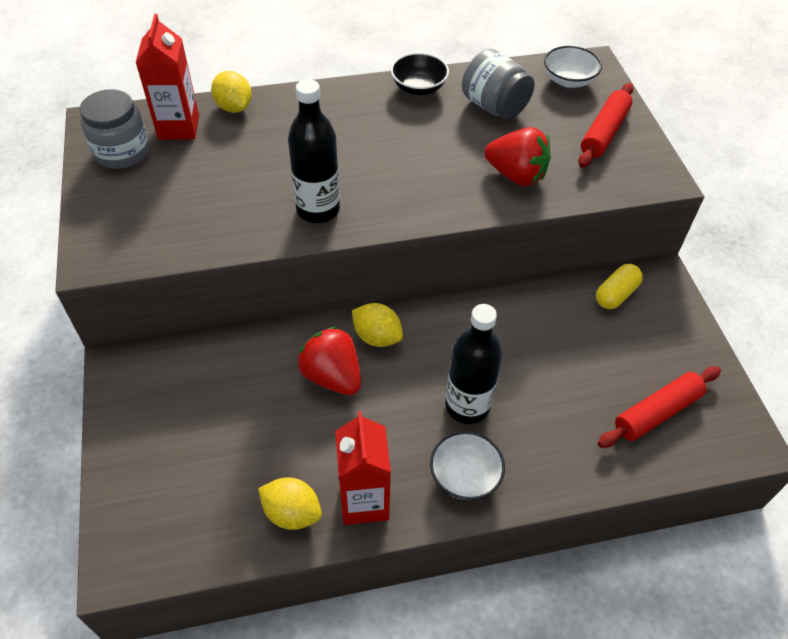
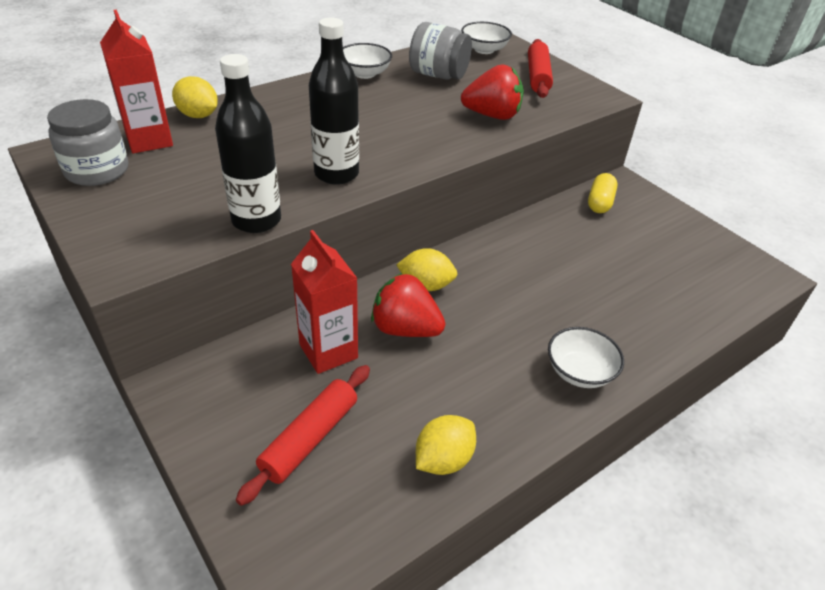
camera: 25 degrees left, 10 degrees down
yellow lemon [258,477,322,530] -> yellow lemon turned 45 degrees counterclockwise [416,415,476,475]
red carton [335,411,391,525] -> red carton moved to [291,230,358,374]
black bowl [391,53,449,95] -> white bowl [343,43,392,79]
black bottle [445,304,503,424] -> black bottle moved to [215,54,281,233]
red rolling pin [598,366,721,448] -> red rolling pin moved to [236,365,370,506]

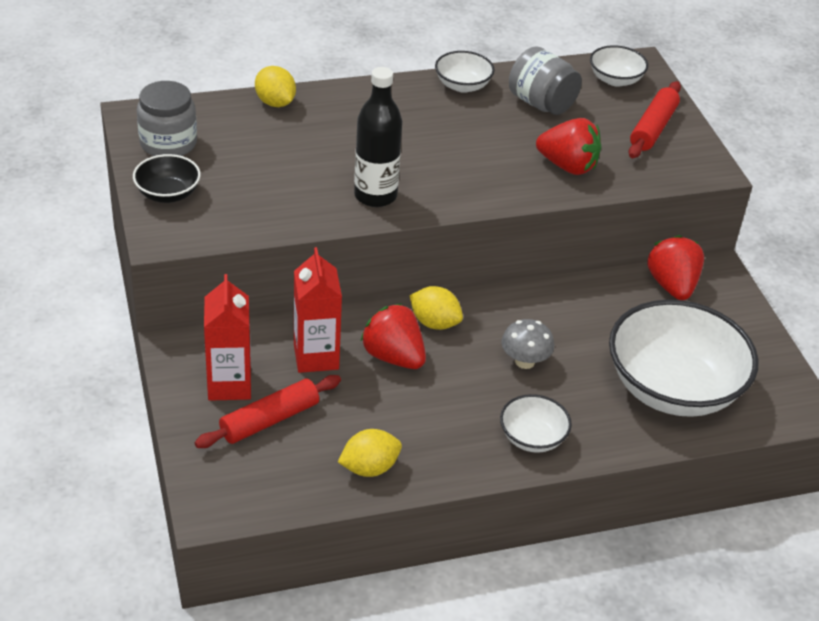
camera: 20 degrees right, 0 degrees up
red carton [100,10,173,153] -> red carton moved to [204,274,251,401]
black bottle [215,54,281,233] -> none
yellow capsule [588,173,617,213] -> red strawberry [647,235,704,300]
none -> black bowl [133,154,201,203]
none -> grey mushroom [501,319,554,369]
none -> white bowl [609,300,758,417]

